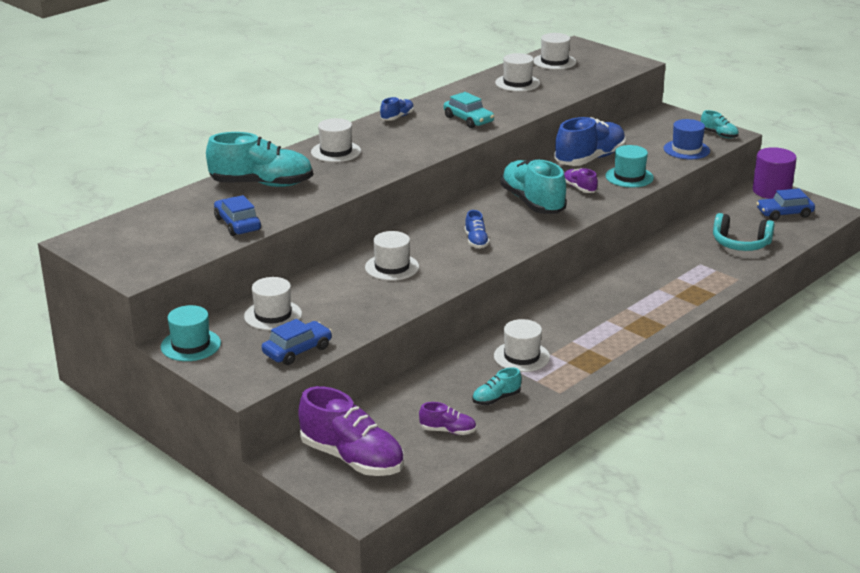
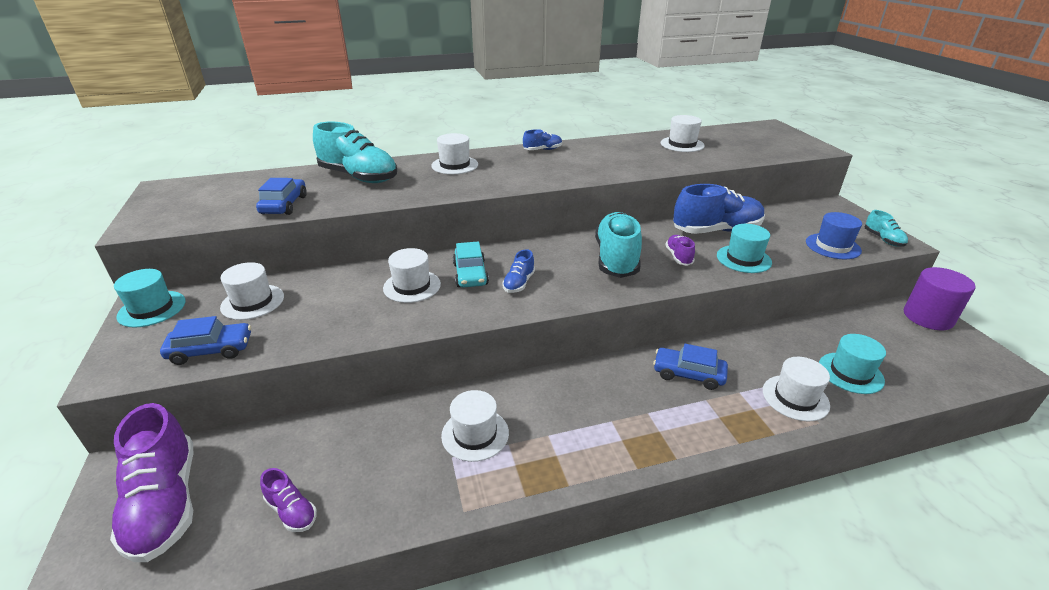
camera: 30 degrees right, 5 degrees up
turquoise car [444,92,494,128] -> turquoise car moved to [453,241,489,288]
turquoise shoe [472,367,522,405] -> none
white hat [533,33,576,70] -> white hat moved to [763,357,830,421]
turquoise headphones [713,213,775,251] -> turquoise hat [819,334,886,394]
blue car [757,188,815,221] -> blue car moved to [653,344,728,390]

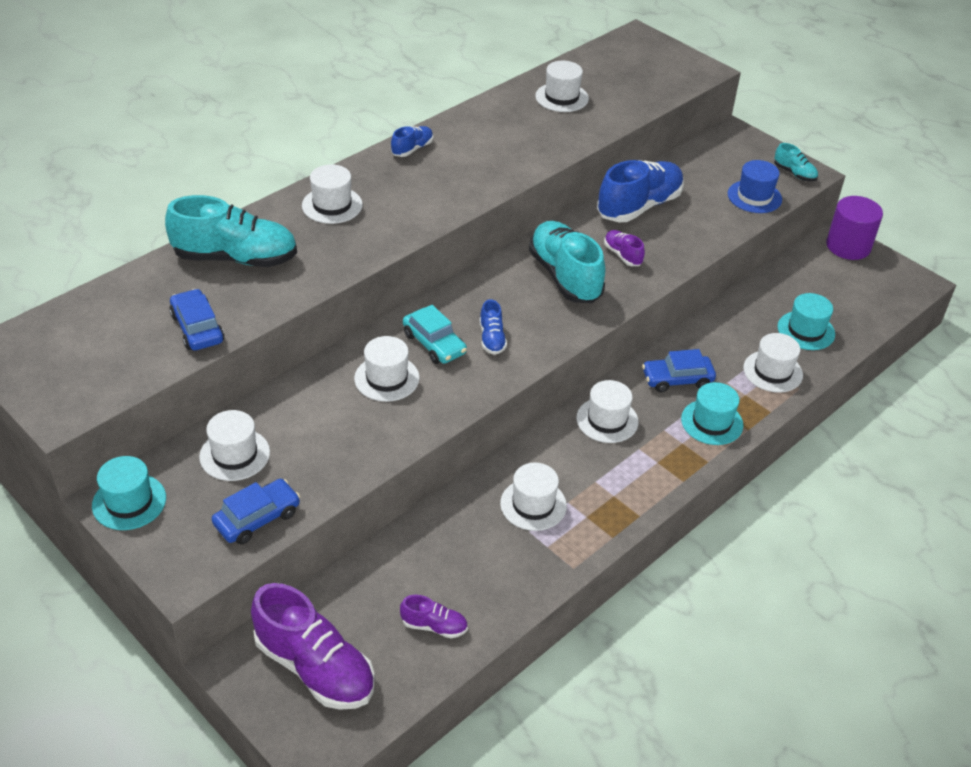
camera: 30 degrees left, 10 degrees up
turquoise hat [717,224,772,273] -> turquoise hat moved to [681,382,743,445]
none -> white hat [576,380,638,443]

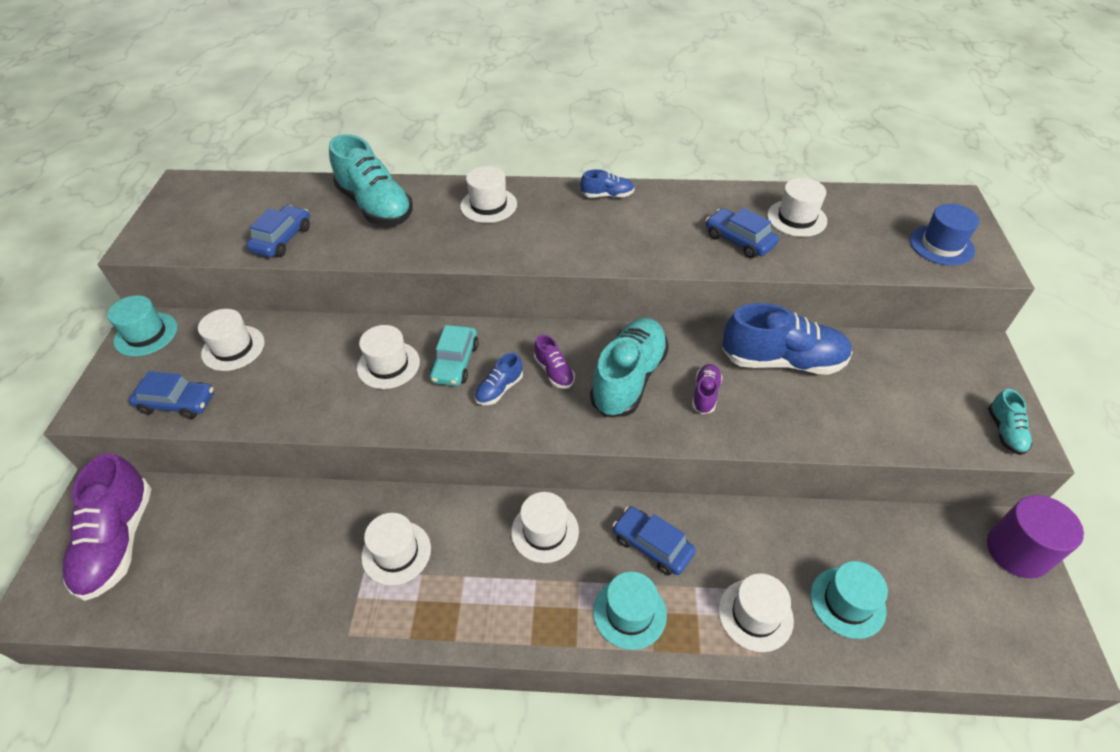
camera: 50 degrees right, 5 degrees up
purple shoe [400,595,468,638] -> purple shoe moved to [534,334,575,389]
blue hat [728,160,782,213] -> blue hat moved to [910,204,980,266]
none -> blue car [706,208,779,258]

